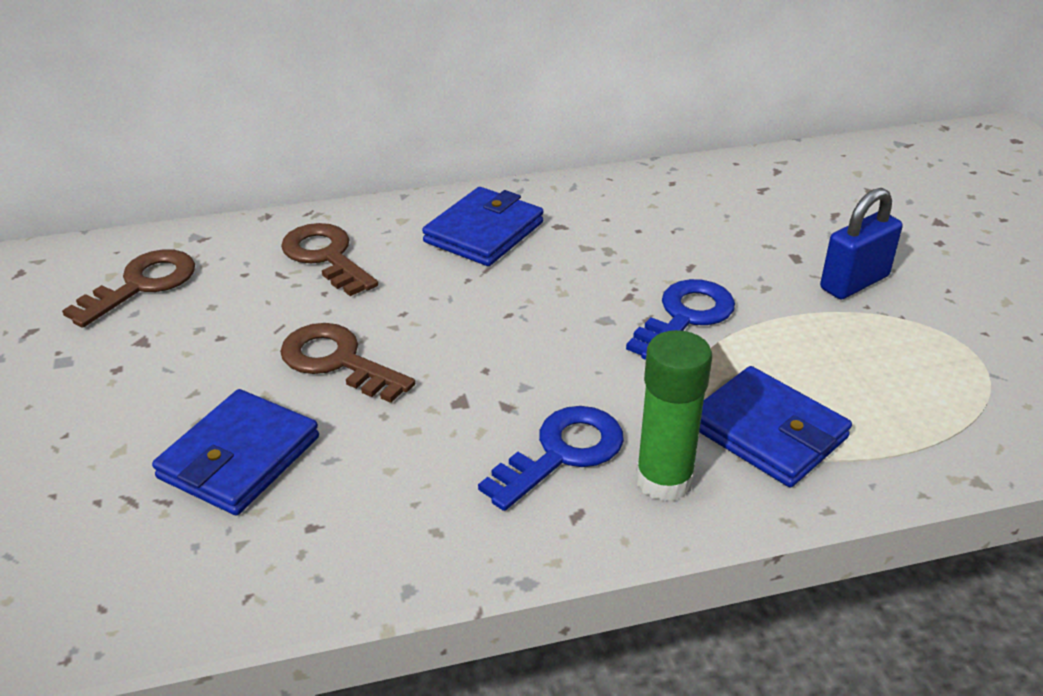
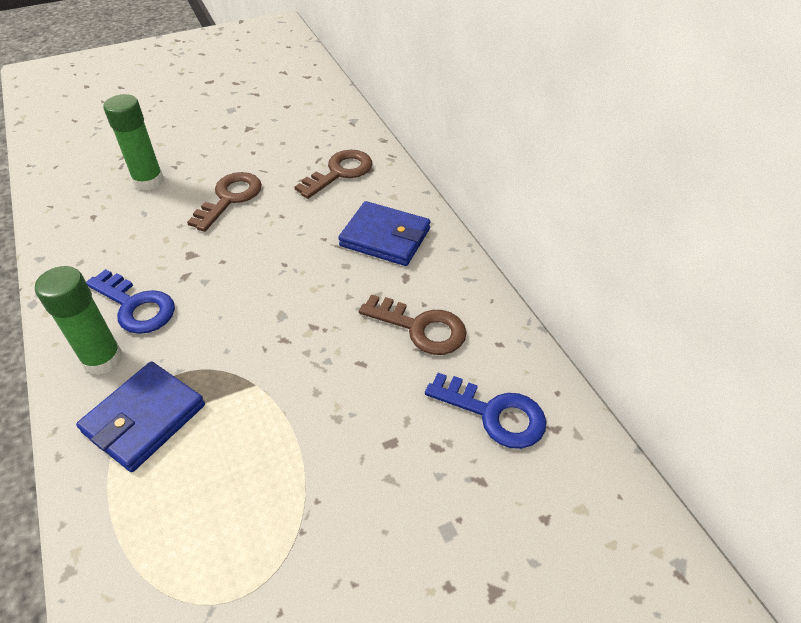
camera: 80 degrees right, 10 degrees up
brown key [62,249,195,328] -> brown key moved to [359,295,467,355]
blue wallet [152,389,319,515] -> green glue stick [103,94,164,191]
blue key [626,279,735,360] -> blue key moved to [425,373,547,449]
blue padlock [820,188,903,299] -> none

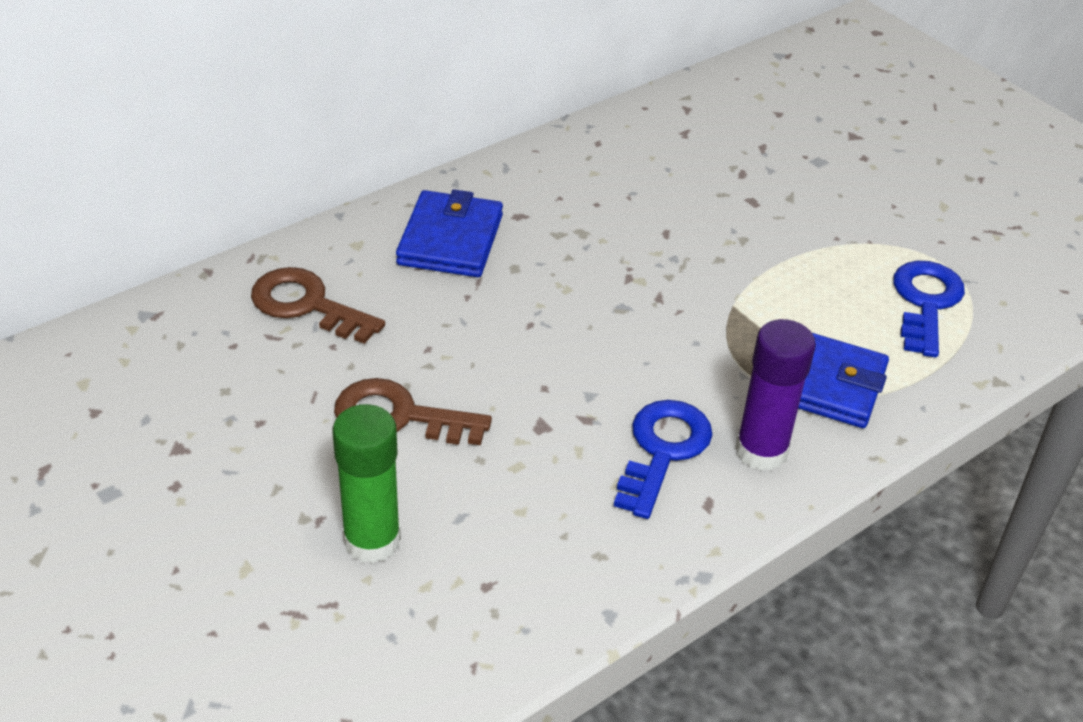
camera: 105 degrees left, 5 degrees down
green glue stick [35,266,123,375] -> purple glue stick [735,319,816,471]
brown key [359,295,467,355] -> none
blue key [425,373,547,449] -> blue key moved to [893,261,965,358]

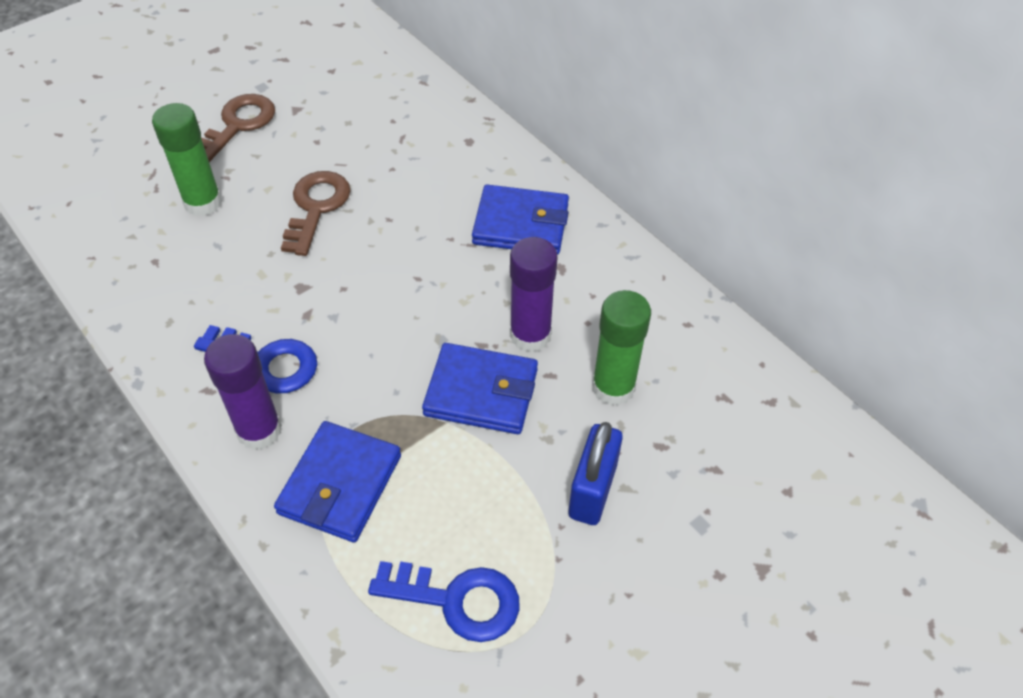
camera: 90 degrees right, 10 degrees up
brown key [251,267,385,344] -> brown key moved to [201,94,275,162]
none -> blue wallet [422,343,538,434]
none -> purple glue stick [510,237,558,352]
none -> blue padlock [569,422,623,525]
none -> green glue stick [592,290,651,406]

